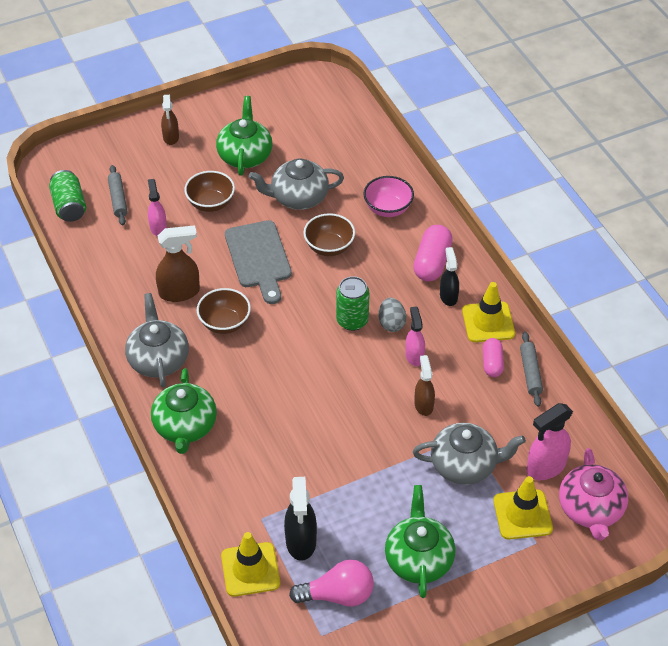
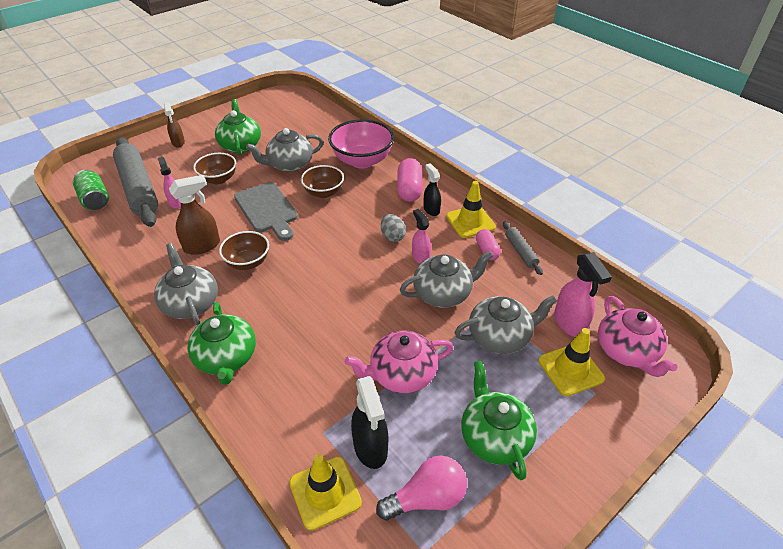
camera: 15 degrees left, 5 degrees down
grey rolling pin [108,165,128,226] -> grey rolling pin [113,137,158,227], size x2.23
green can [336,276,369,331] -> none
pink bowl [363,176,414,217] -> pink bowl [328,119,394,169], size x1.61
brown spray bottle [414,355,435,416] -> grey teapot [400,251,493,308]
pink spray bottle [527,403,573,480] -> pink spray bottle turned 60 degrees counterclockwise [554,252,612,337]
none -> pink teapot [345,331,454,393]

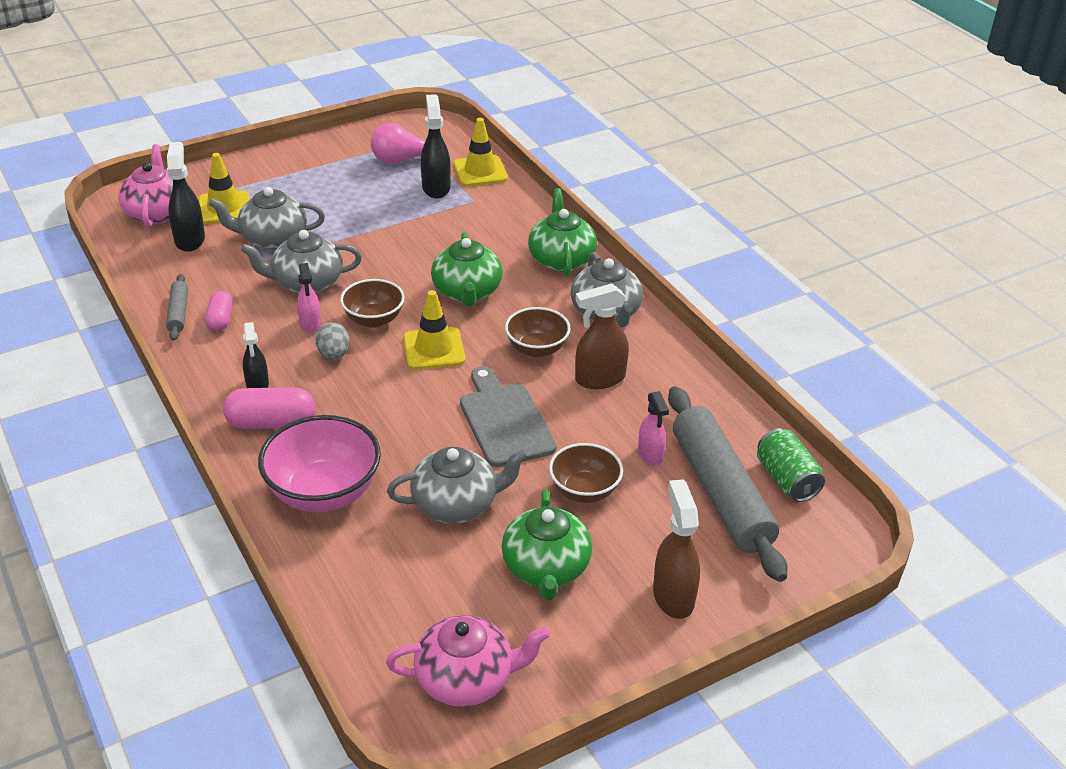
camera: 170 degrees left, 5 degrees down
brown spray bottle [164,102,185,147] -> brown spray bottle [653,479,700,619], size x1.52
brown bowl [301,165,344,198] -> brown bowl moved to [340,279,405,328]
pink teapot [345,331,454,393] -> pink teapot moved to [386,615,550,707]
pink capsule [397,158,423,202] -> pink capsule turned 75 degrees clockwise [223,387,315,429]
yellow traffic cone [446,181,496,238] -> yellow traffic cone moved to [403,290,465,370]
green teapot [461,361,537,480] -> green teapot moved to [431,232,502,306]
pink spray bottle [554,252,612,337] -> black spray bottle [167,142,205,252]

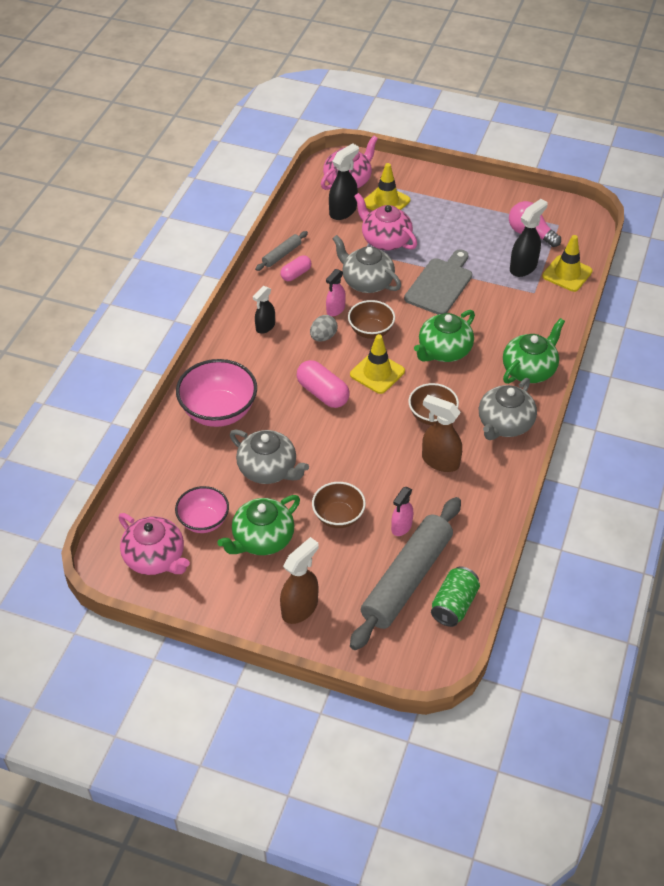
camera: 50 degrees right, 10 degrees up
grey teapot [208,187,325,250] -> pink teapot [354,193,417,250]
pink capsule [223,387,315,429] -> pink capsule moved to [297,360,350,408]
grey cutting board [460,366,557,467] -> grey cutting board moved to [404,249,472,315]
none -> pink bowl [175,486,229,533]

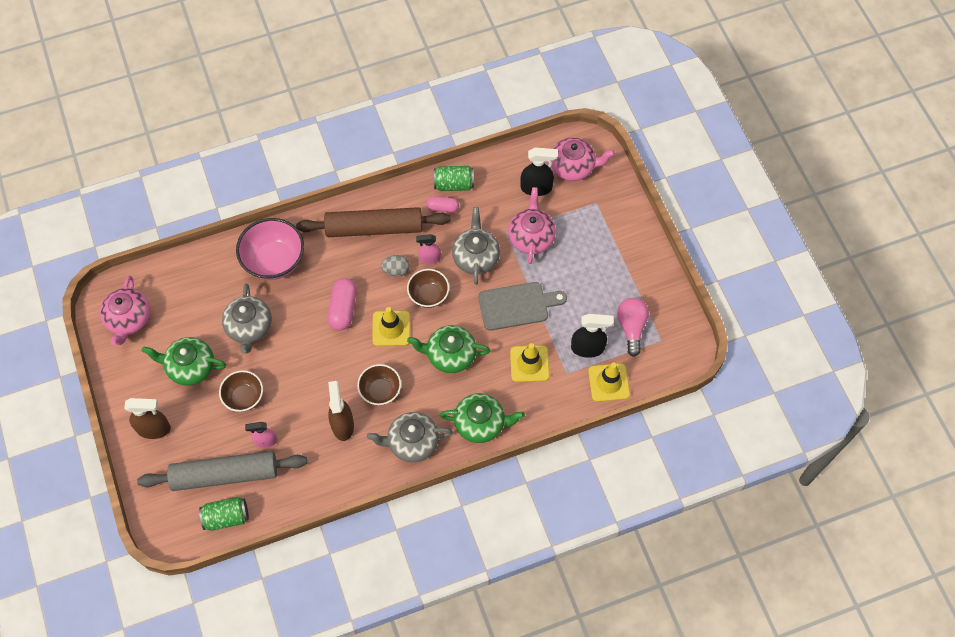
camera: 50 degrees right, 15 degrees up
pink bowl [175,486,229,533] -> none
black spray bottle [253,286,275,334] -> brown rolling pin [296,207,451,237]
grey rolling pin [255,231,308,271] -> green can [434,166,474,191]
yellow traffic cone [364,163,410,210] -> yellow traffic cone moved to [510,343,550,382]

